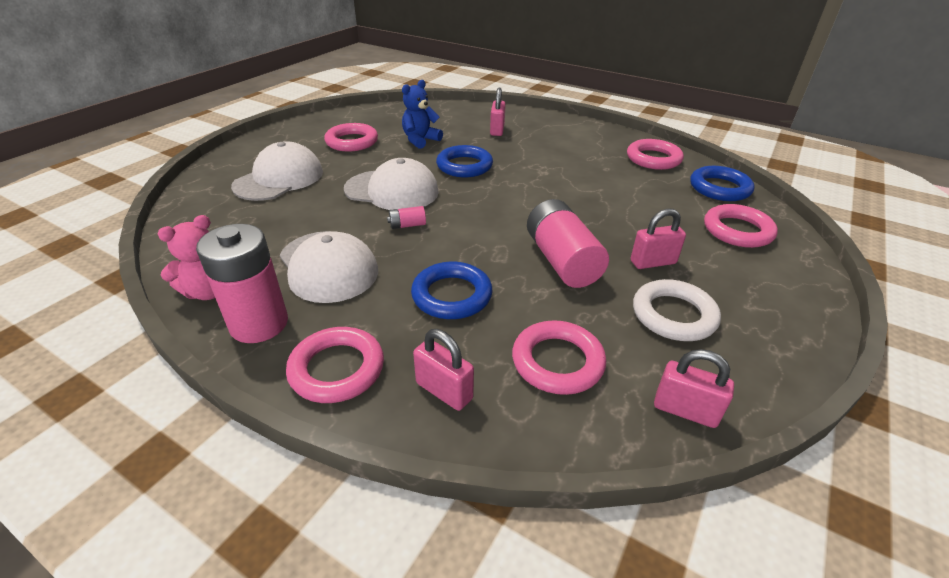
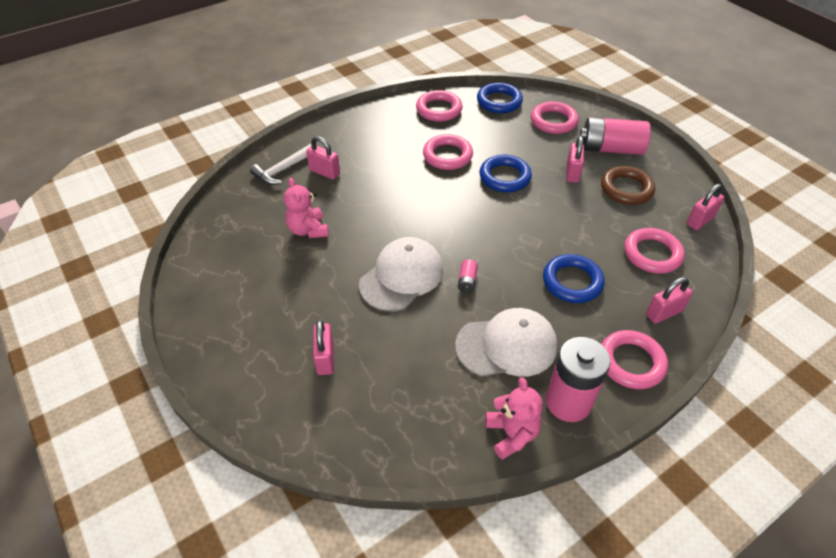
camera: 65 degrees left, 10 degrees up
white cap [231,141,323,201] -> pink padlock [313,320,334,375]
pink ring [324,123,378,151] -> pink ring moved to [423,134,473,170]
blue teddy bear [402,80,443,149] -> pink teddy bear [284,178,328,238]
blue ring [436,145,493,177] -> blue ring moved to [479,155,532,192]
pink battery [527,199,609,288] -> pink battery moved to [580,117,651,155]
white ring [633,279,721,341] -> brown ring [601,166,655,205]
none -> white hammer [250,144,311,185]

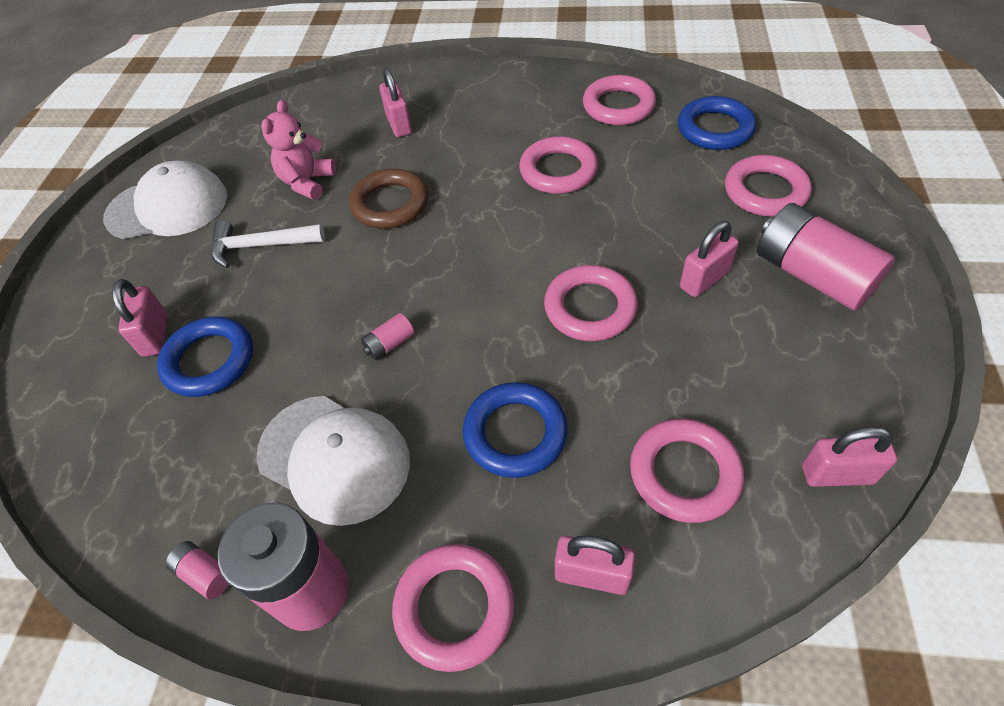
camera: 45 degrees right, 5 degrees up
white hammer [250,144,311,185] -> white hammer moved to [211,220,325,268]
pink padlock [313,320,334,375] -> pink padlock turned 45 degrees counterclockwise [112,279,168,357]
white cap [359,237,443,311] -> white cap moved to [103,160,227,239]
blue ring [479,155,532,192] -> blue ring moved to [157,316,253,397]
pink teddy bear [485,377,543,460] -> pink battery [165,541,229,599]
brown ring [601,166,655,205] -> brown ring moved to [349,168,428,229]
none -> pink ring [544,265,638,341]

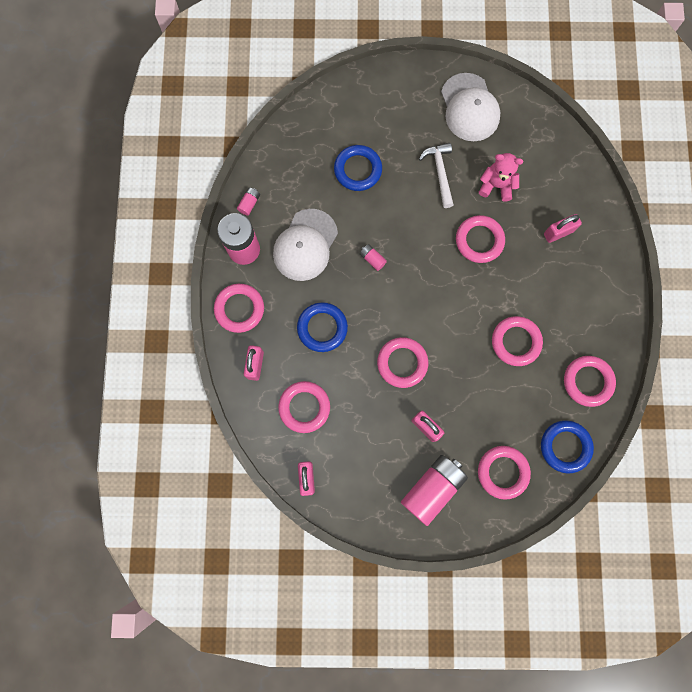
camera: 80 degrees right, 25 degrees up
pink padlock [112,279,168,357] -> none
brown ring [349,168,428,229] -> pink ring [456,215,505,263]

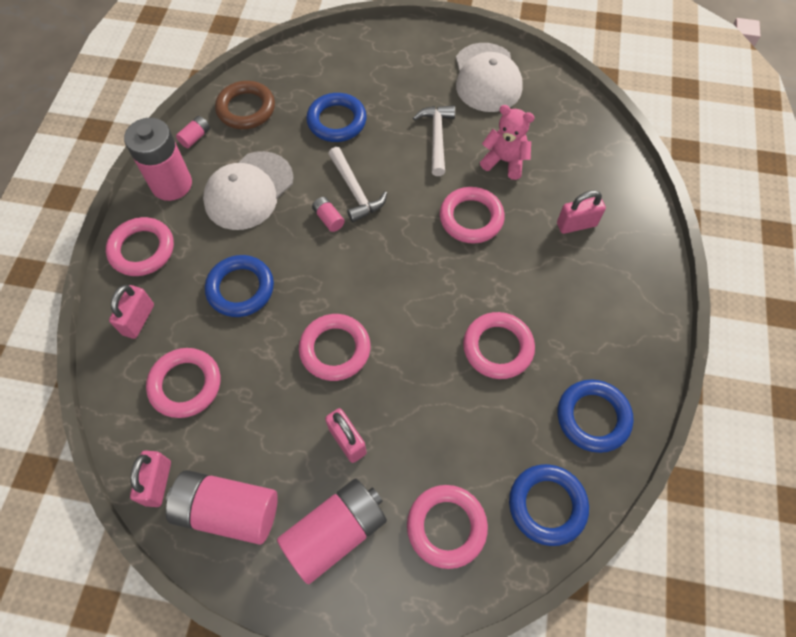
camera: 10 degrees right, 15 degrees down
pink ring [564,356,616,407] -> blue ring [558,379,634,453]
none -> pink battery [166,470,278,545]
none -> brown ring [215,81,275,129]
none -> white hammer [328,147,387,222]

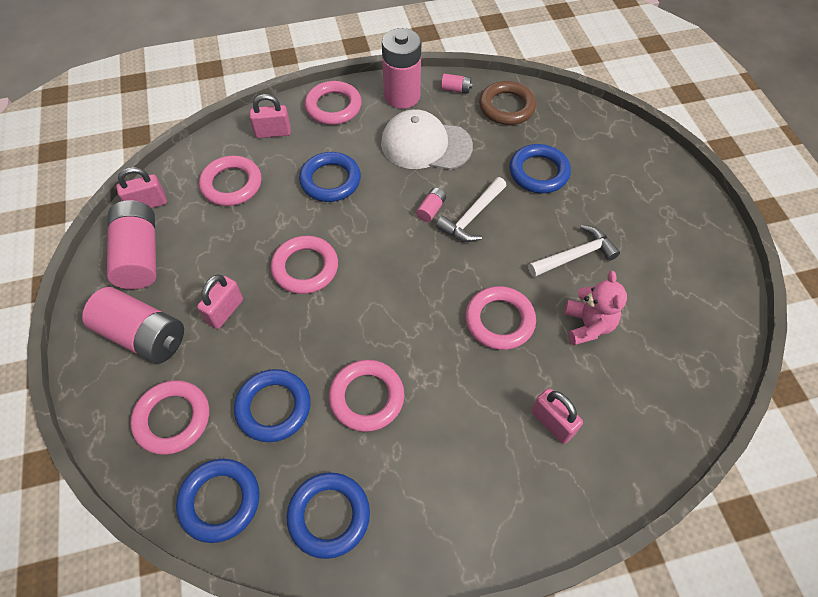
camera: 65 degrees right, 5 degrees down
white cap [456,43,523,112] -> none
none -> blue ring [234,369,311,442]

